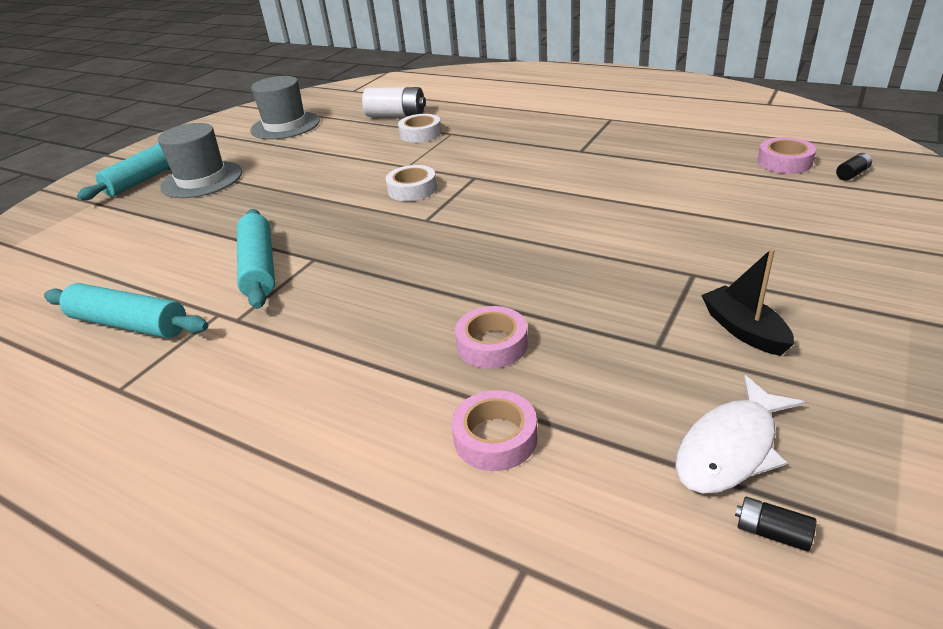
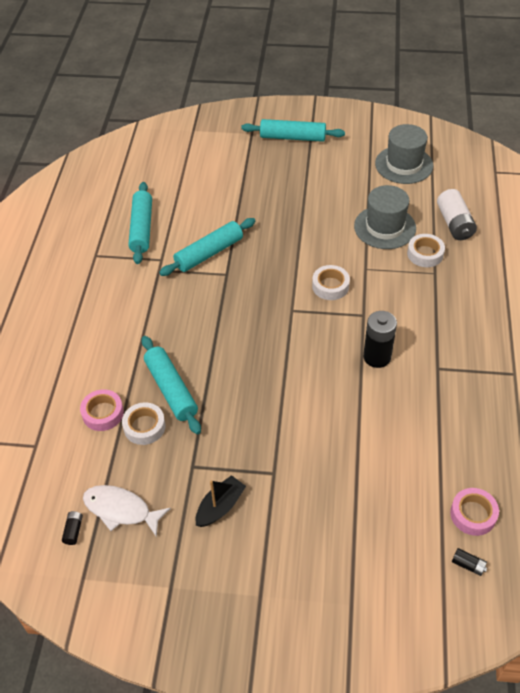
camera: 65 degrees right, 15 degrees up
grey hat [158,123,242,198] -> grey hat moved to [354,185,416,249]
pink tape [455,306,528,369] -> turquoise rolling pin [142,336,201,434]
none -> white tape [122,402,166,445]
none -> black battery [363,311,397,368]

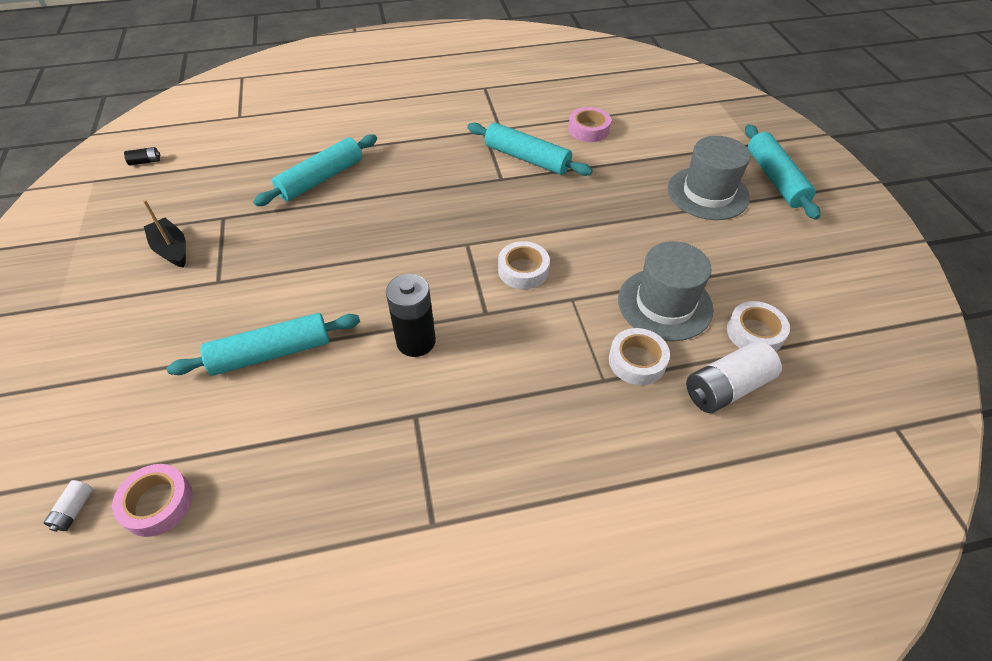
camera: 70 degrees right, 0 degrees up
pink tape [80,389,124,431] -> pink tape moved to [568,107,611,142]
white fish [83,485,171,537] -> none
white tape [122,402,166,445] -> white tape moved to [727,301,790,352]
turquoise rolling pin [128,182,152,264] -> turquoise rolling pin moved to [167,313,360,376]
black boat [196,475,246,527] -> black boat turned 150 degrees counterclockwise [143,200,186,268]
grey hat [375,124,433,184] -> grey hat moved to [668,136,750,220]
black battery [452,548,487,576] -> white battery [44,480,93,532]

